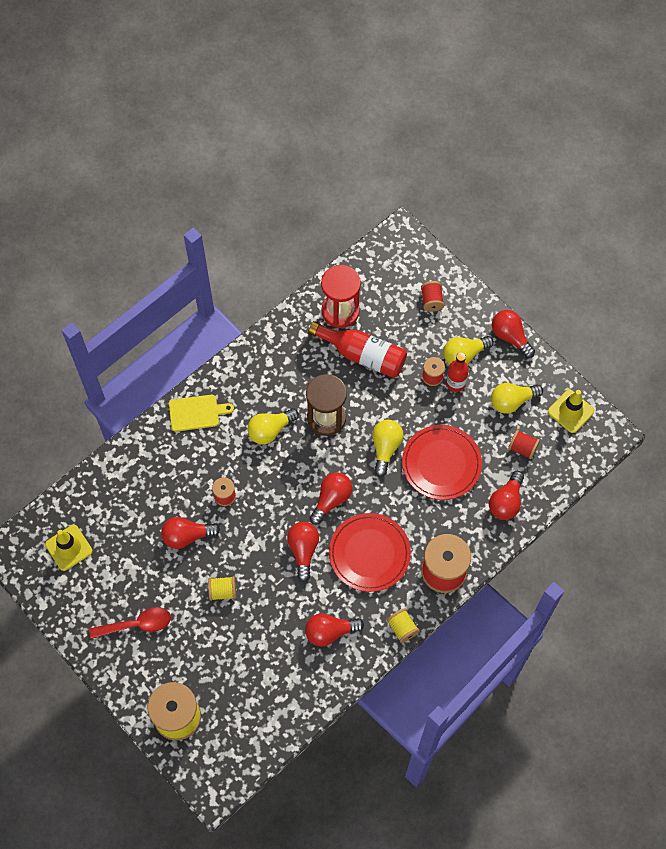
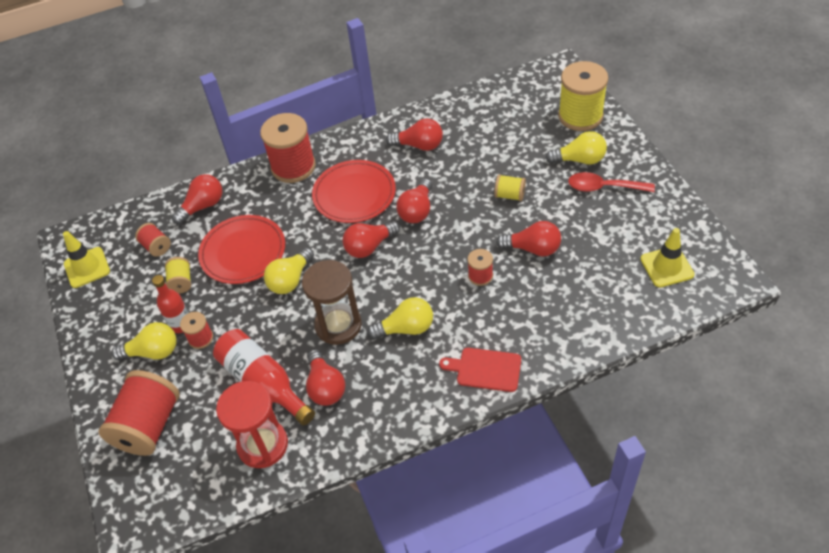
camera: 155 degrees left, 15 degrees down
yellow cutting board [169,395,234,432] -> red cutting board [439,348,521,392]
yellow spool [387,608,420,643] -> yellow spool moved to [165,257,191,294]
red spool [421,281,444,312] -> red spool [98,370,180,456], size x2.04
yellow light bulb [491,383,543,414] -> yellow light bulb moved to [545,131,607,164]
red light bulb [492,310,535,358] -> red light bulb moved to [306,349,345,406]

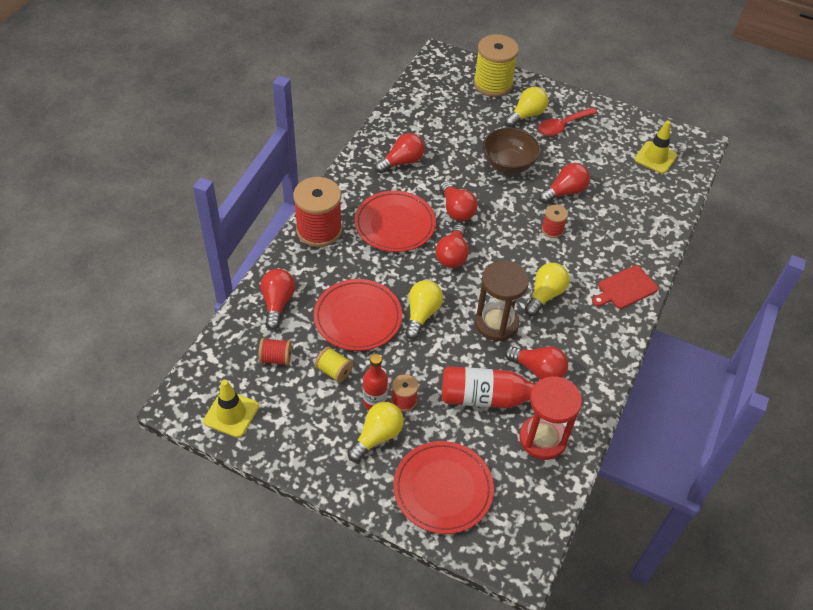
camera: 50 degrees left, 0 degrees up
red spool [98,370,180,456] -> red plate [393,441,494,534]
yellow light bulb [264,247,314,294] -> yellow light bulb turned 150 degrees counterclockwise [405,280,443,339]
yellow spool [494,174,526,201] -> brown bowl [483,128,540,174]

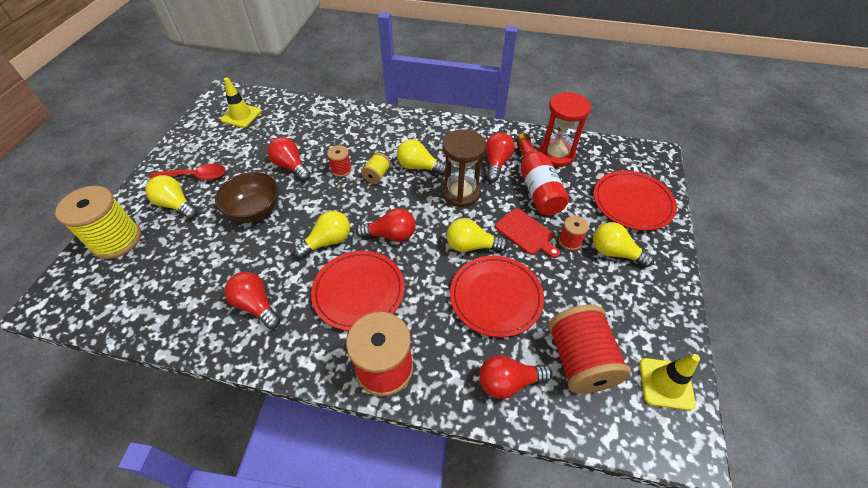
camera: 100 degrees left, 0 degrees up
red spool [258,338,292,365] -> red spool [548,305,631,394], size x2.04
yellow spool [315,346,353,383] -> yellow spool moved to [361,153,391,184]
red bottle [363,354,388,410] -> none
red light bulb [440,181,478,221] -> yellow light bulb [294,211,350,258]
red spoon [538,107,598,136] -> red spoon turned 45 degrees counterclockwise [150,164,226,180]
red cutting board [592,265,658,309] -> red cutting board moved to [495,208,560,258]

